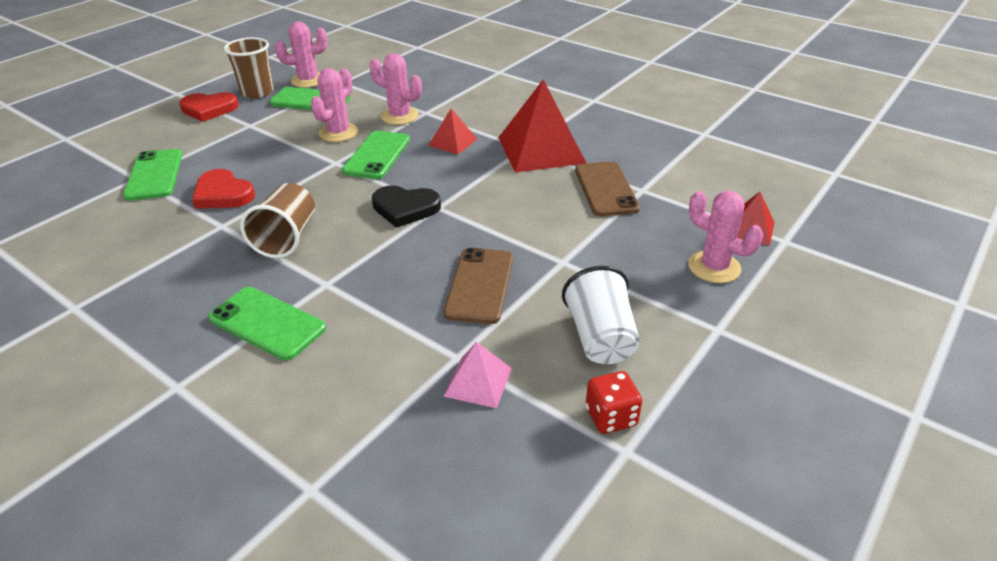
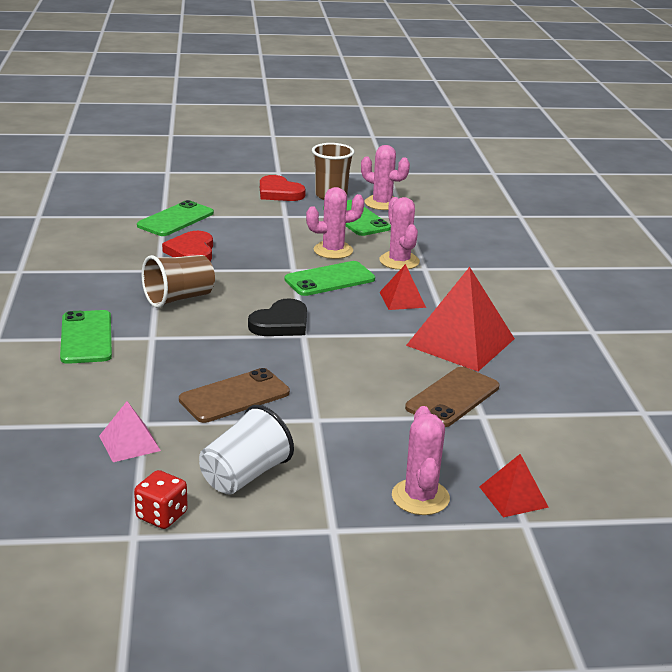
camera: 45 degrees right, 10 degrees down
black heart [372,185,441,228] -> black heart turned 105 degrees counterclockwise [248,299,307,336]

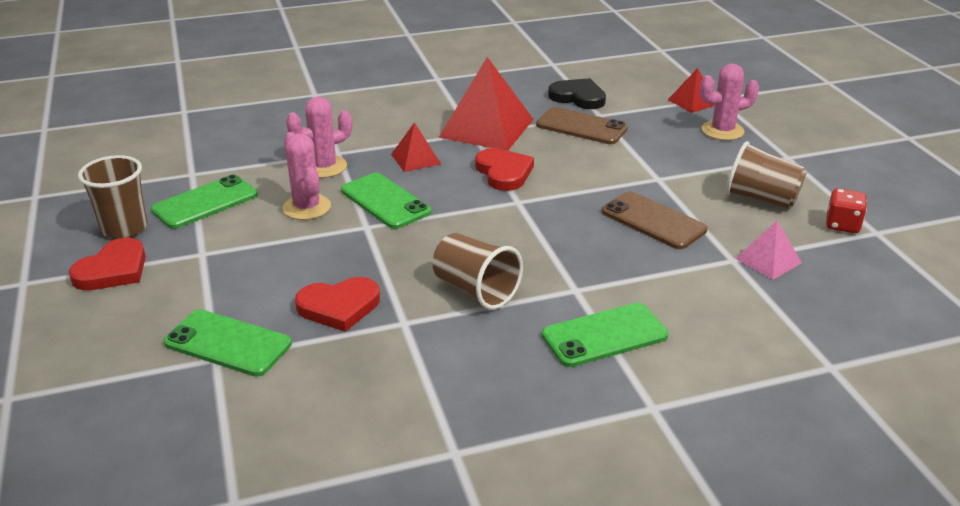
camera: 100 degrees left, 5 degrees up
white cup [199,405,294,495] -> brown cup [726,141,807,209]
black heart [248,299,307,336] -> black heart moved to [548,78,606,109]
pink cactus [361,145,410,210] -> none
none -> red heart [475,148,534,191]

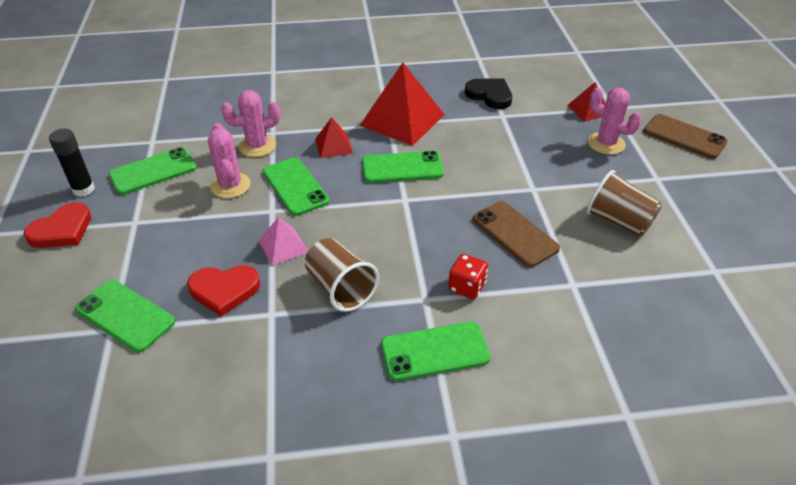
camera: 10 degrees right, 10 degrees up
brown cup [78,155,147,239] -> black glue stick [49,129,95,197]
red heart [475,148,534,191] -> green phone [362,151,444,183]
brown phone [536,107,628,144] -> brown phone moved to [643,114,728,159]
pink cactus [700,64,759,140] -> pink cactus turned 45 degrees clockwise [588,88,642,155]
pink pyramid [735,221,802,280] -> pink pyramid moved to [259,217,308,265]
red dice [826,188,867,233] -> red dice moved to [448,254,488,299]

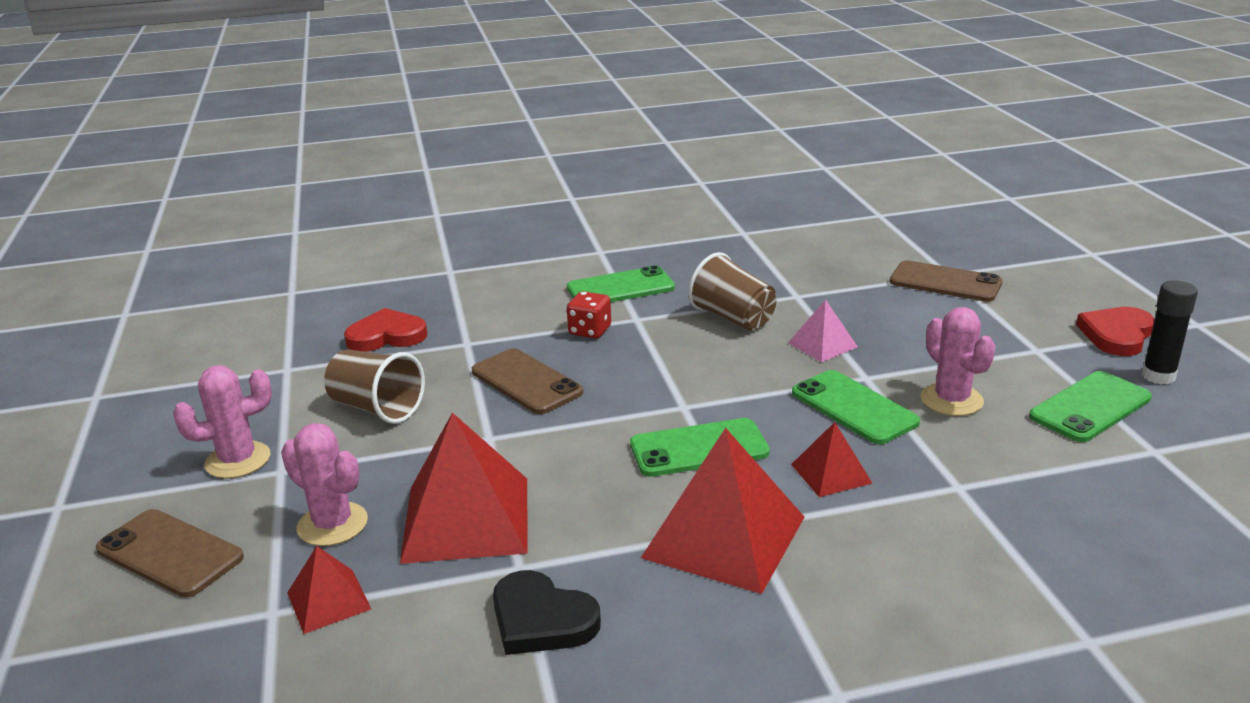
camera: 175 degrees right, 15 degrees down
green phone [75,280,175,352] -> brown phone [890,260,1003,302]
red heart [187,265,260,317] -> red heart moved to [344,308,428,352]
pink cactus [221,90,280,157] -> pink cactus moved to [173,365,272,478]
none -> red pyramid [400,413,528,564]

